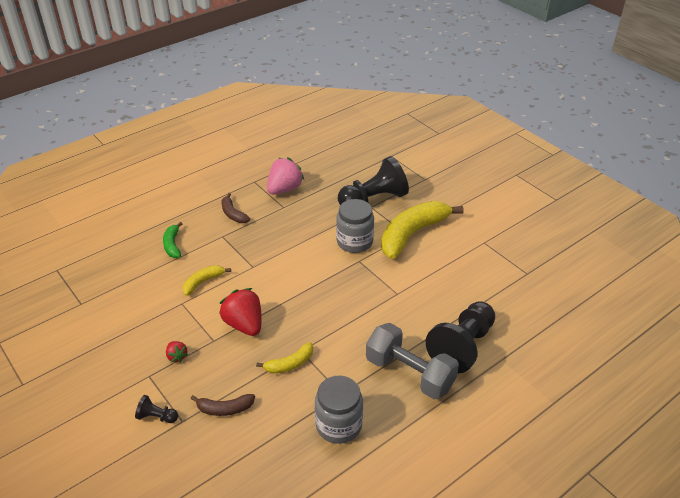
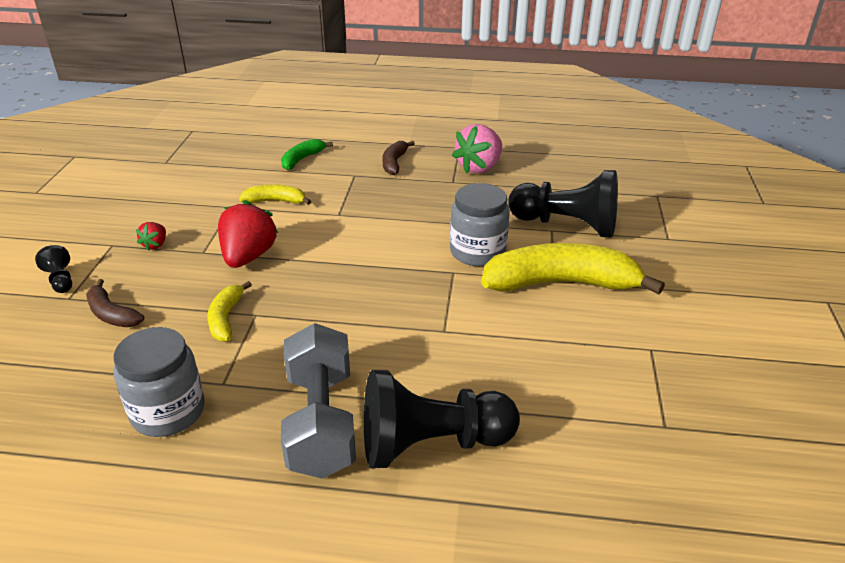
camera: 45 degrees right, 5 degrees down
yellow banana [256,342,313,373] -> yellow banana turned 75 degrees clockwise [207,281,252,342]
pink strawberry [267,157,305,194] -> pink strawberry turned 135 degrees clockwise [452,124,502,174]

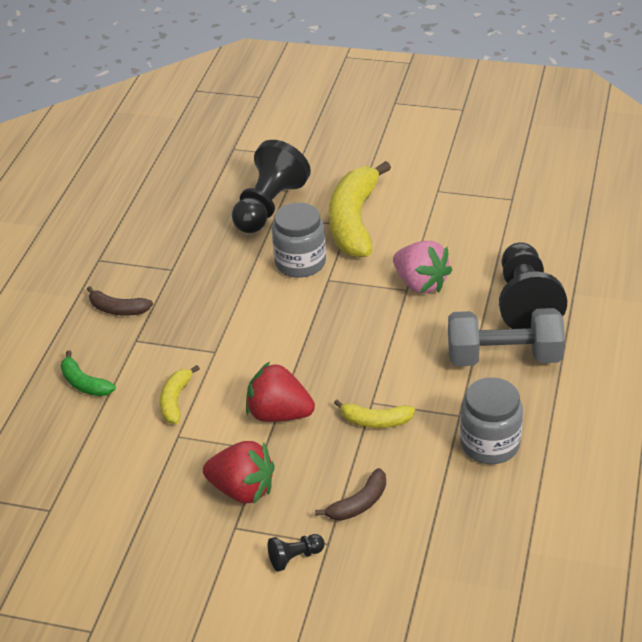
camera: 80 degrees left, 5 degrees up
red strawberry [136,222,166,251] -> red strawberry [203,441,275,503], size x2.03
pink strawberry [452,124,502,174] -> pink strawberry moved to [393,241,452,294]

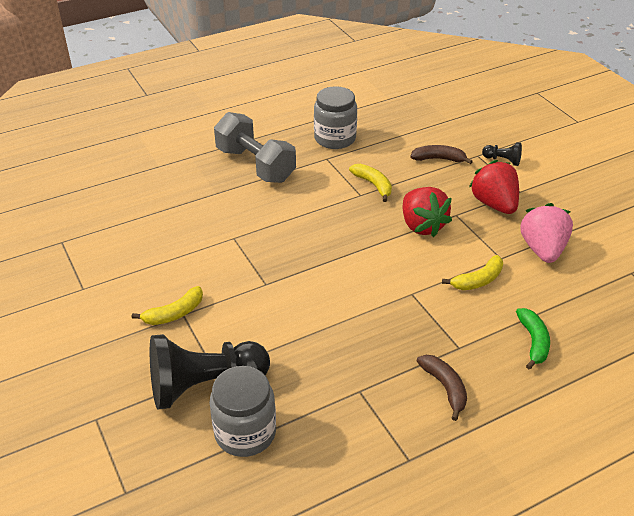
camera: 135 degrees left, 0 degrees up
grey jar [272,202,326,278] -> grey jar moved to [210,366,276,457]
yellow banana [329,161,391,258] -> yellow banana [132,286,203,325], size x0.48
pink strawberry [393,241,452,294] -> pink strawberry moved to [520,203,573,263]
black pawn [499,242,567,329] -> none

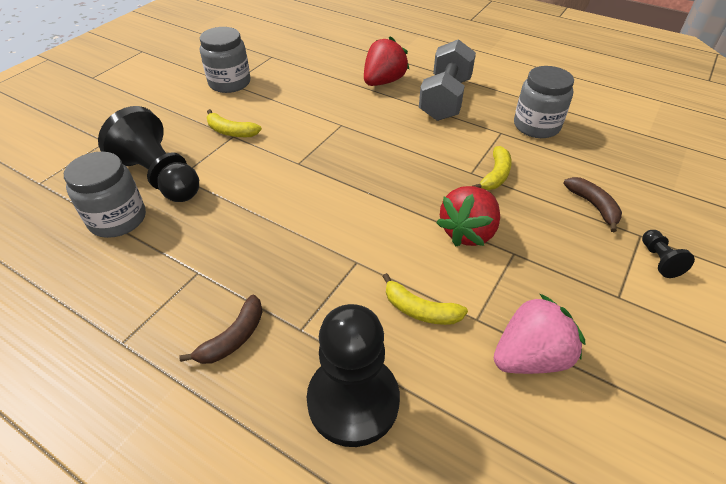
camera: 60 degrees right, 5 degrees up
red strawberry [469,160,519,214] -> red strawberry moved to [364,36,409,86]
green banana [516,308,550,370] -> black pawn [306,304,400,447]
none -> grey jar [200,27,250,93]

